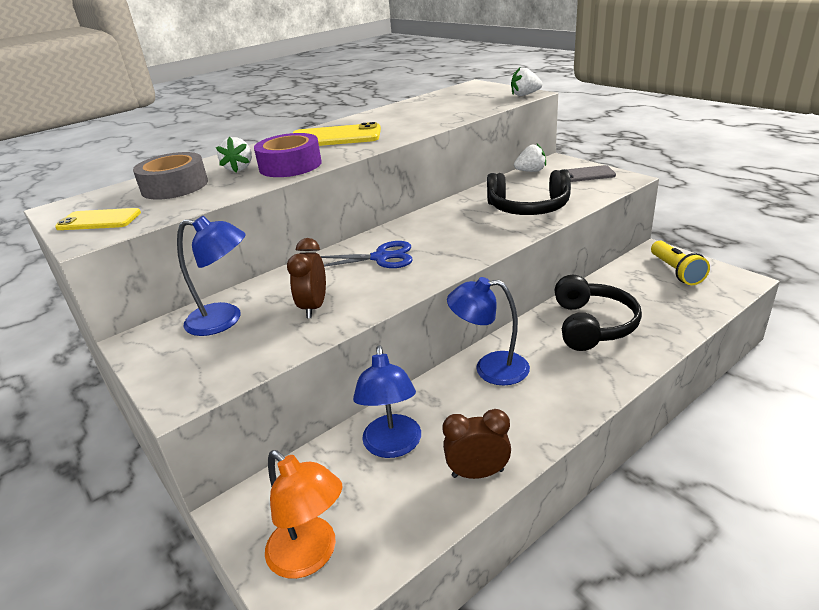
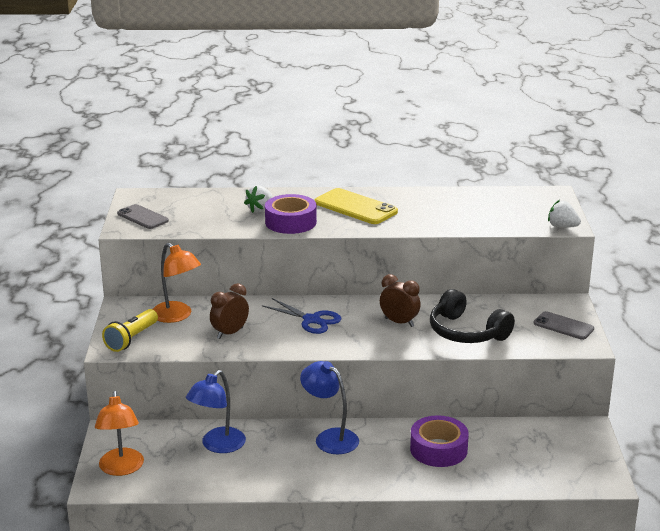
camera: 35 degrees right, 5 degrees down
yellow phone [55,208,141,230] -> grey phone [117,204,169,229]
grey tape [133,152,208,200] -> none
blue lamp [177,216,246,336] -> orange lamp [153,243,201,323]
brown clock [443,409,511,479] -> brown clock moved to [380,274,421,327]
white strawberry [514,144,546,172] -> none
black headphones [555,275,642,351] -> purple tape [410,415,469,467]
yellow flashlight [651,241,710,285] -> yellow flashlight moved to [102,309,158,352]

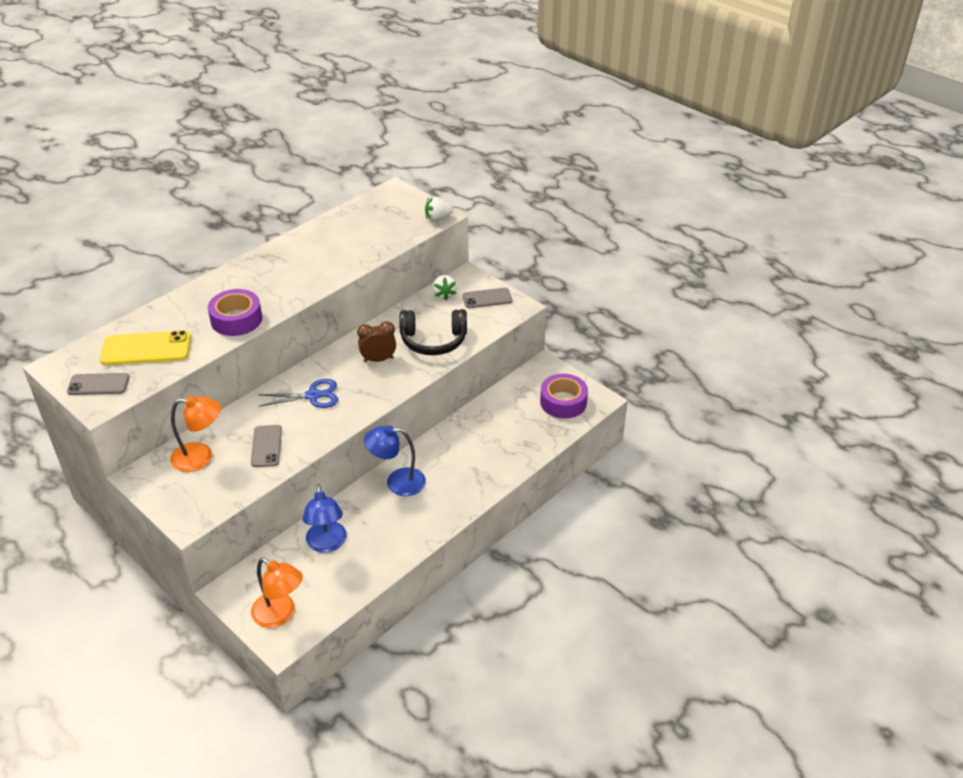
camera: 45 degrees left, 15 degrees up
yellow flashlight [102,309,158,352] -> none
brown clock [210,283,249,339] -> grey phone [251,425,282,467]
white strawberry [244,185,273,213] -> white strawberry moved to [432,275,457,300]
yellow phone [315,188,398,224] -> yellow phone moved to [100,330,191,365]
purple tape [410,415,469,467] -> purple tape moved to [540,374,588,418]

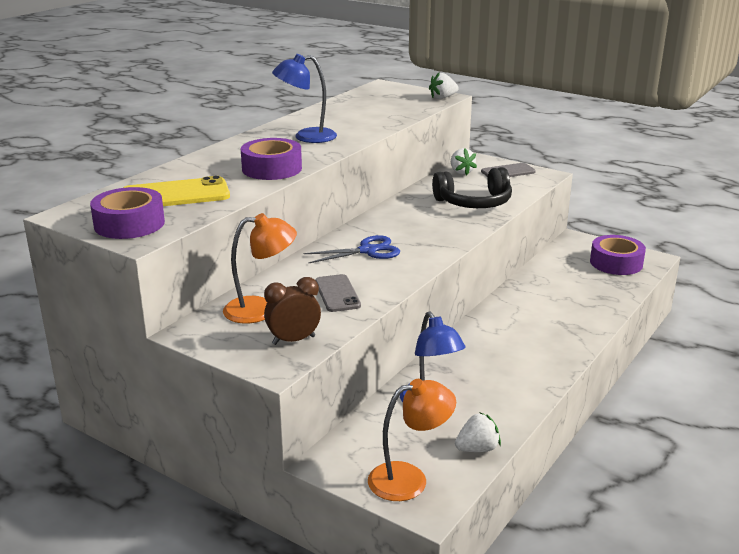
camera: 10 degrees left, 15 degrees down
grey phone [67,373,129,395] -> purple tape [90,187,165,239]
orange lamp [251,558,303,628] -> orange lamp turned 45 degrees counterclockwise [368,379,456,501]
brown clock [357,321,396,362] -> brown clock moved to [264,277,321,345]
blue lamp [364,425,426,496] -> blue lamp moved to [272,54,337,143]
none -> white strawberry [455,412,501,452]

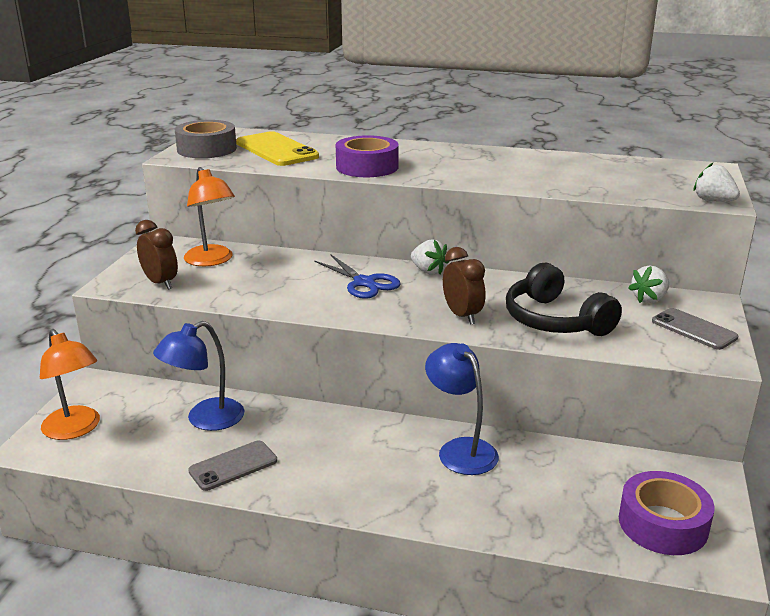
camera: 70 degrees right, 0 degrees up
purple tape [90,187,165,239] -> grey tape [175,120,237,158]
blue lamp [272,54,337,143] -> blue lamp moved to [425,343,499,475]
grey phone [315,274,361,312] -> grey phone moved to [188,440,277,491]
white strawberry [455,412,501,452] -> white strawberry moved to [411,239,449,275]
none -> brown clock [443,247,486,325]

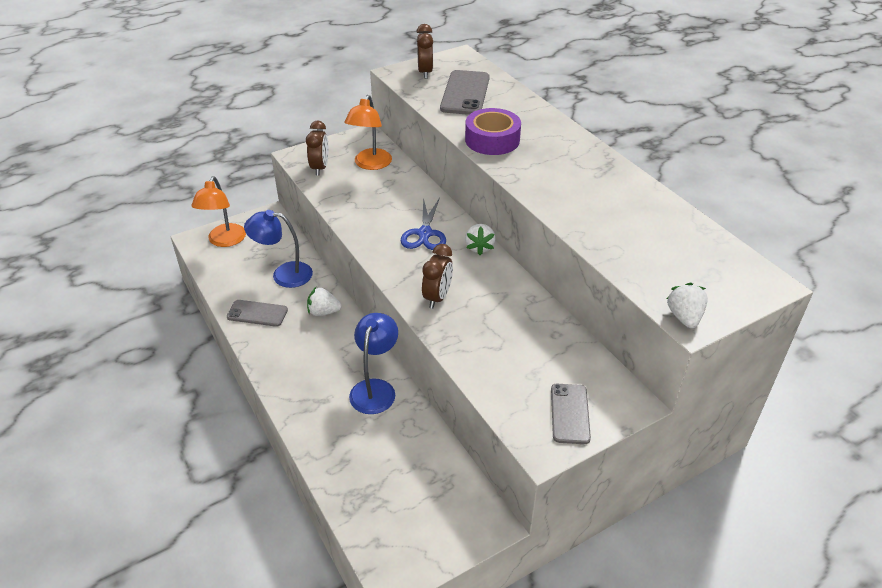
camera: 45 degrees right, 15 degrees up
grey tape [175,120,237,158] -> brown clock [416,24,433,79]
yellow phone [236,131,319,166] -> grey phone [440,70,490,115]
black headphones [506,263,622,336] -> none
purple tape [619,471,714,555] -> none
white strawberry [629,266,669,303] -> white strawberry moved to [307,286,342,316]

